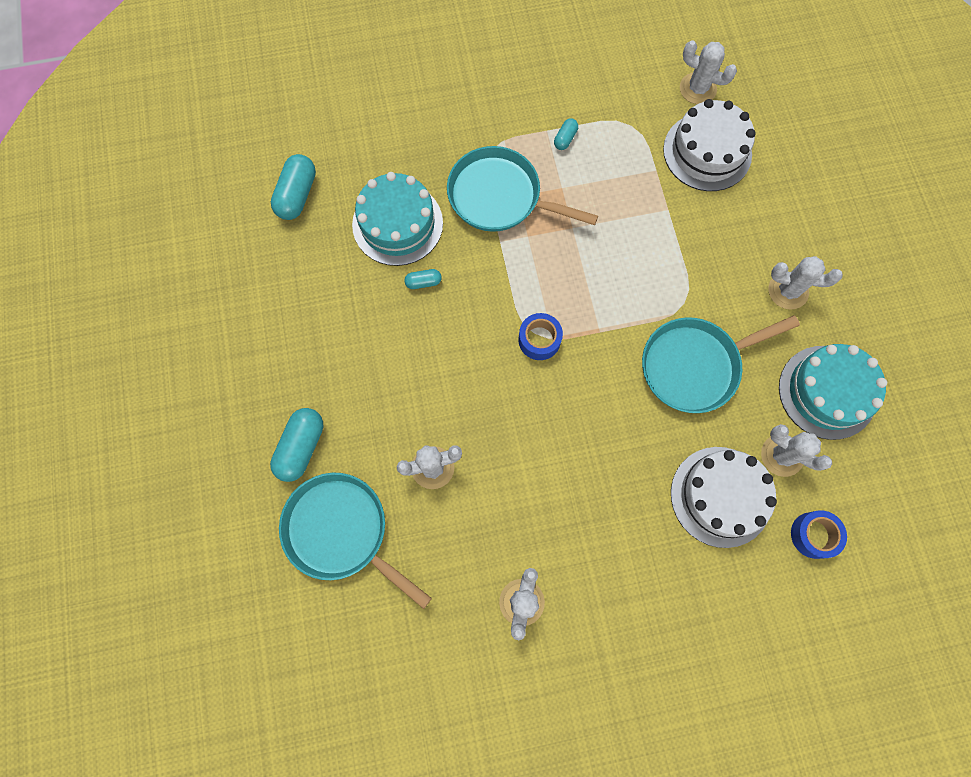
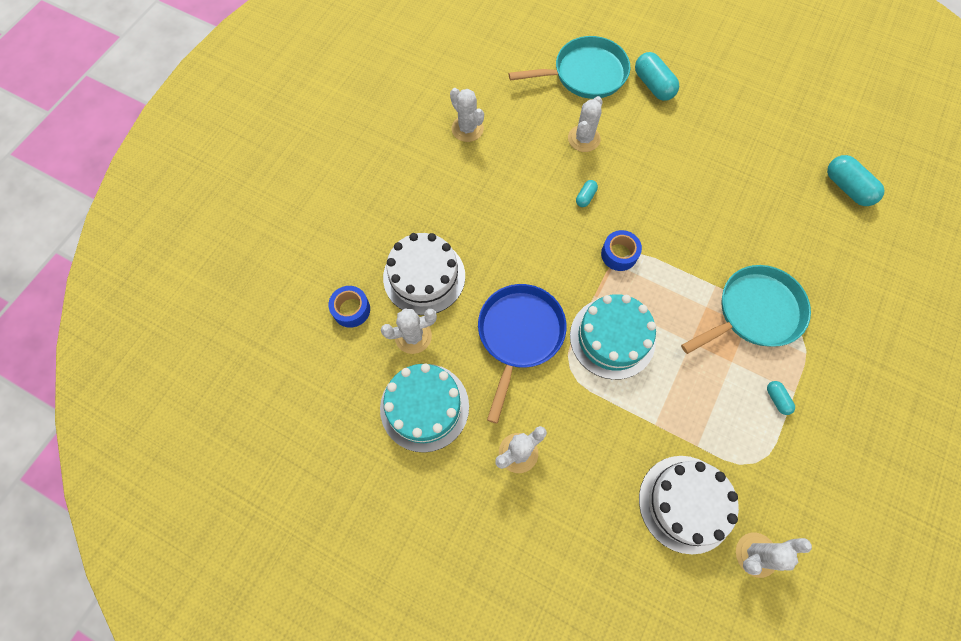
camera: 130 degrees right, 5 degrees down
turquoise cake [352,172,443,266] -> turquoise cake moved to [570,294,656,380]
turquoise capsule [404,269,442,289] -> turquoise capsule moved to [576,180,598,207]
turquoise pan [642,315,800,413] -> blue pan [478,284,567,424]

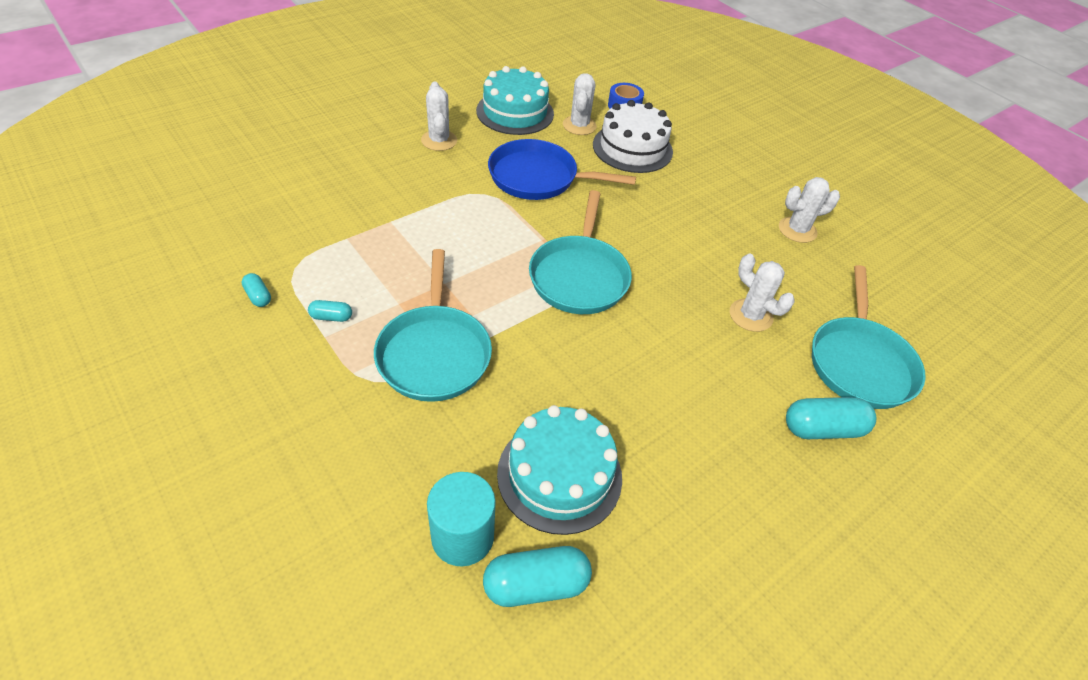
camera: 110 degrees right, 20 degrees down
blue pan [478,284,567,424] -> blue pan turned 150 degrees clockwise [488,139,636,200]
turquoise cake [570,294,656,380] -> turquoise cake moved to [497,405,622,535]
turquoise capsule [576,180,598,207] -> turquoise capsule moved to [242,273,271,307]
blue tape [601,230,642,271] -> turquoise pan [529,190,632,314]
white cake [639,456,739,554] -> none
white cactus [736,533,812,578] -> none
none -> turquoise cylinder [427,472,496,566]

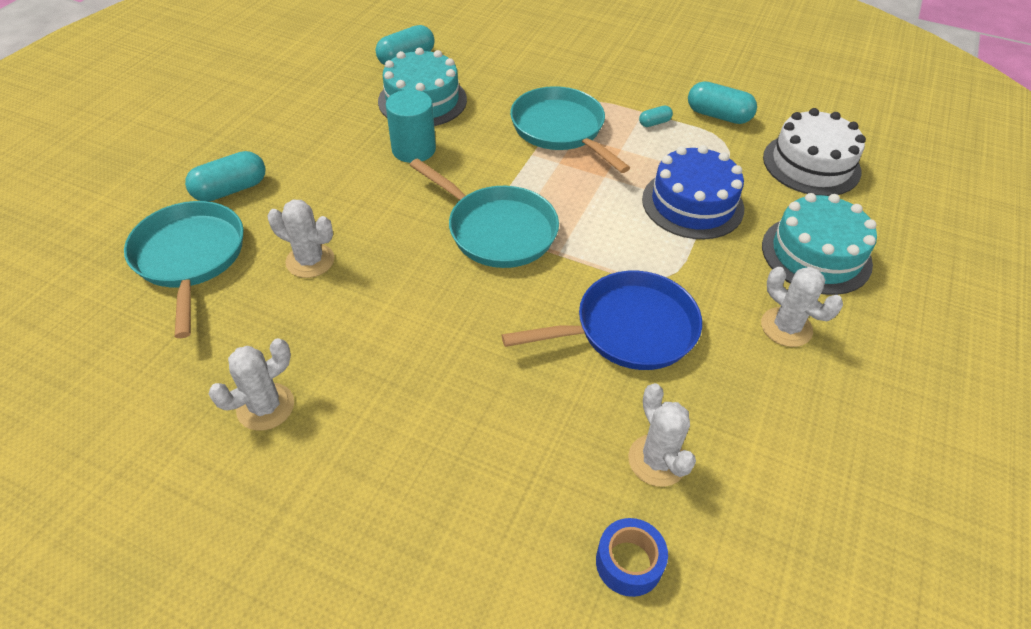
camera: 155 degrees right, 0 degrees up
turquoise capsule [242,273,271,307] -> turquoise capsule [688,81,757,124], size x1.91
turquoise cylinder [427,472,496,566] -> turquoise cylinder moved to [386,90,436,163]
turquoise cake [476,66,554,135] -> turquoise cake moved to [762,193,877,295]
turquoise pan [529,190,632,314] -> turquoise pan turned 150 degrees clockwise [410,158,559,268]
white cake [593,100,673,173] -> white cake moved to [763,108,866,196]
none -> blue cake [642,145,744,239]

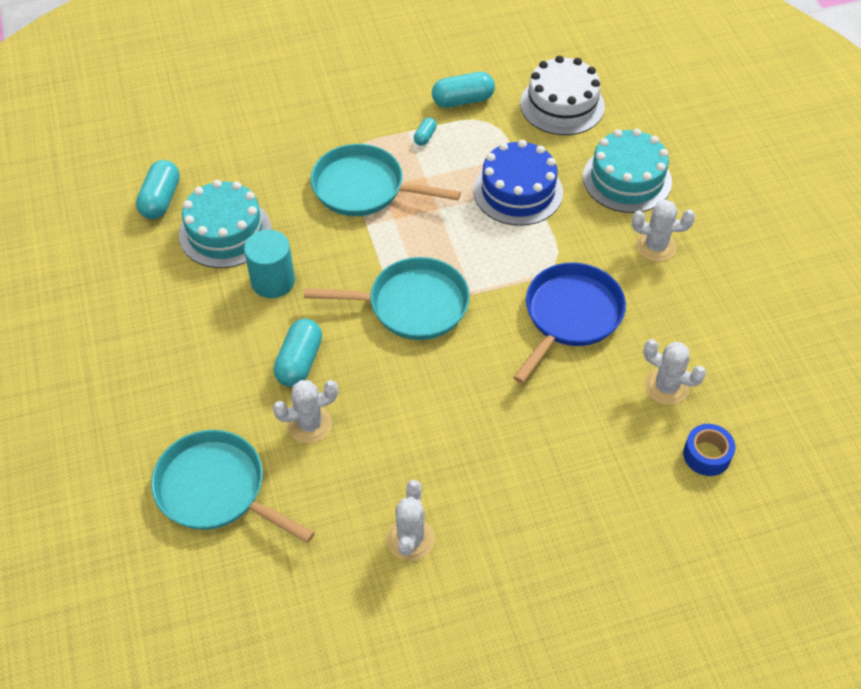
camera: 40 degrees left, 5 degrees up
turquoise capsule [185,151,265,202] -> turquoise capsule moved to [274,319,322,387]

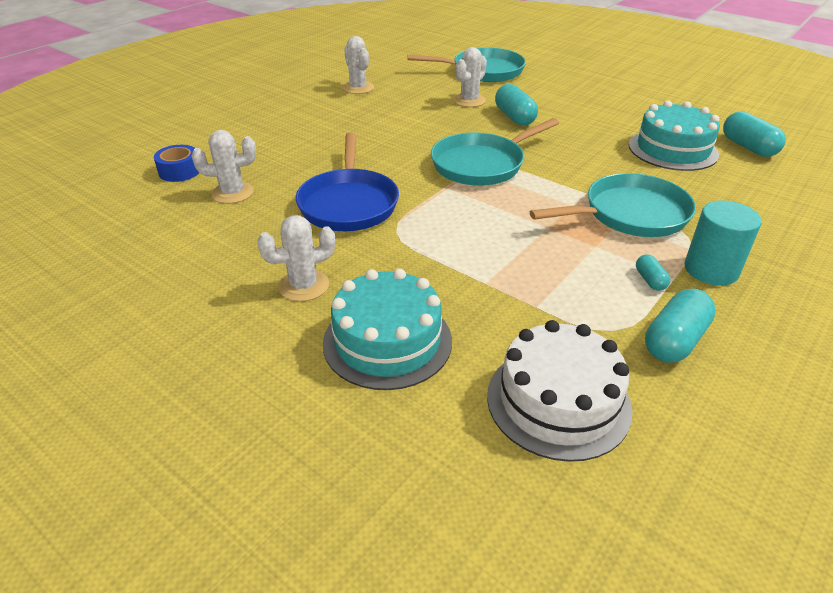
camera: 145 degrees right, 15 degrees down
turquoise cylinder [244,230,295,298] -> turquoise cylinder moved to [684,201,762,285]
blue cake [473,140,563,226] -> none

